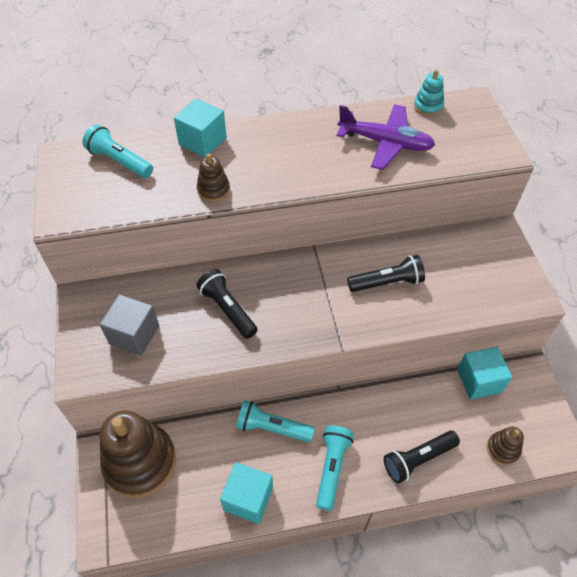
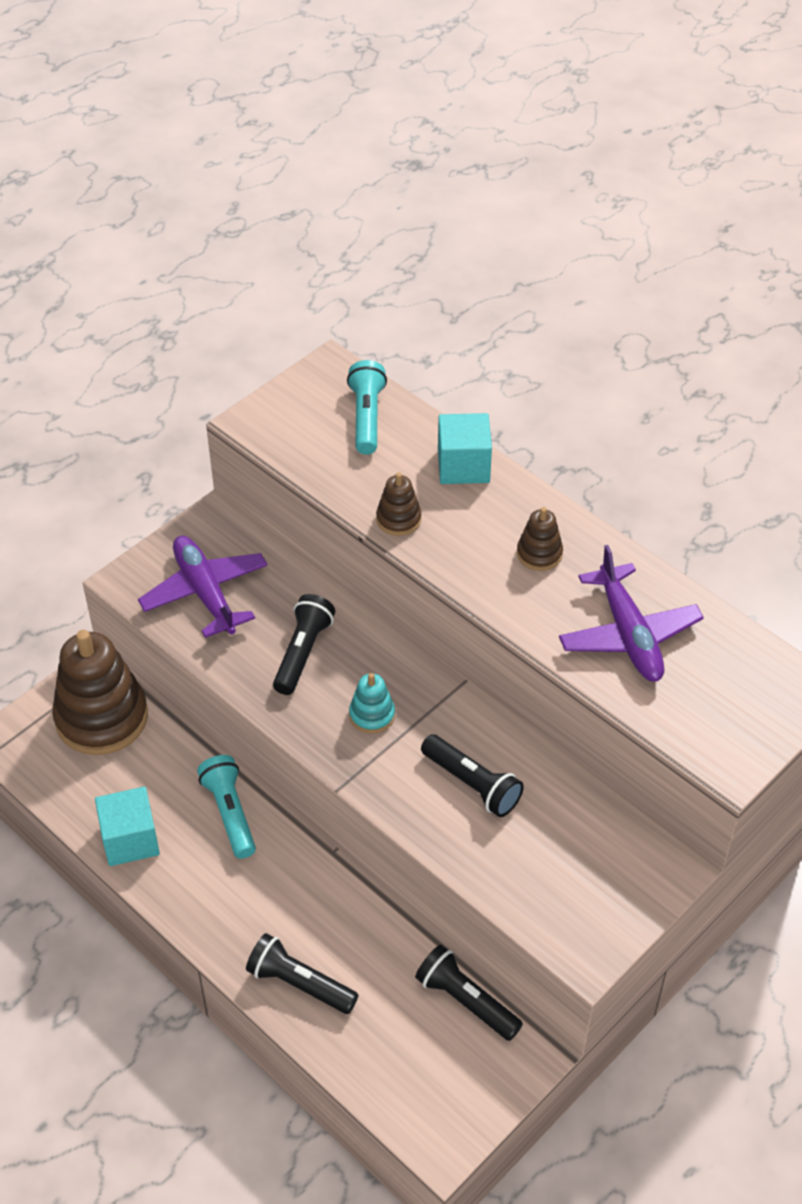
camera: 55 degrees right, 5 degrees down
grey cube [100,294,159,355] -> purple plane [138,536,268,638]
turquoise flashlight [316,426,354,511] -> none
turquoise stacking toy [414,69,444,116] -> turquoise stacking toy moved to [349,673,395,734]
turquoise cube [457,347,512,400] -> black flashlight [415,945,523,1041]
brown stacking toy [487,426,524,465] -> brown stacking toy moved to [517,507,563,571]

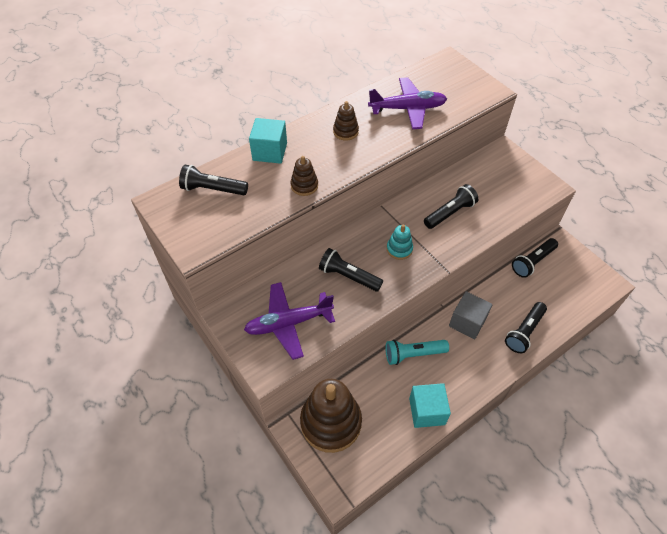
camera: 80 degrees left, 5 degrees up
turquoise flashlight [347,360,387,455] -> black flashlight [179,165,248,195]
none -> grey cube [449,291,493,339]

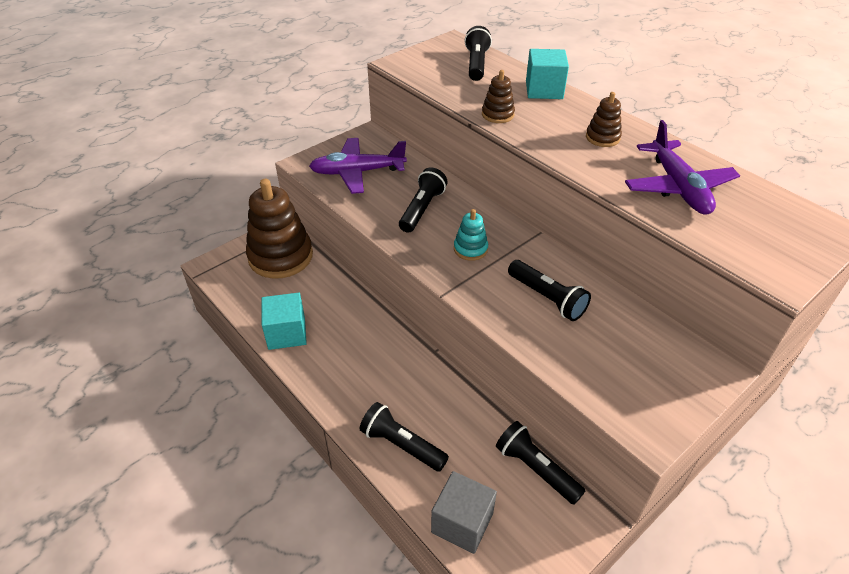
camera: 85 degrees right, 10 degrees down
purple plane [244,282,335,360] -> purple plane turned 75 degrees counterclockwise [309,138,407,194]
turquoise flashlight [385,340,449,365] -> none
grey cube [449,291,493,339] -> grey cube moved to [431,471,497,554]

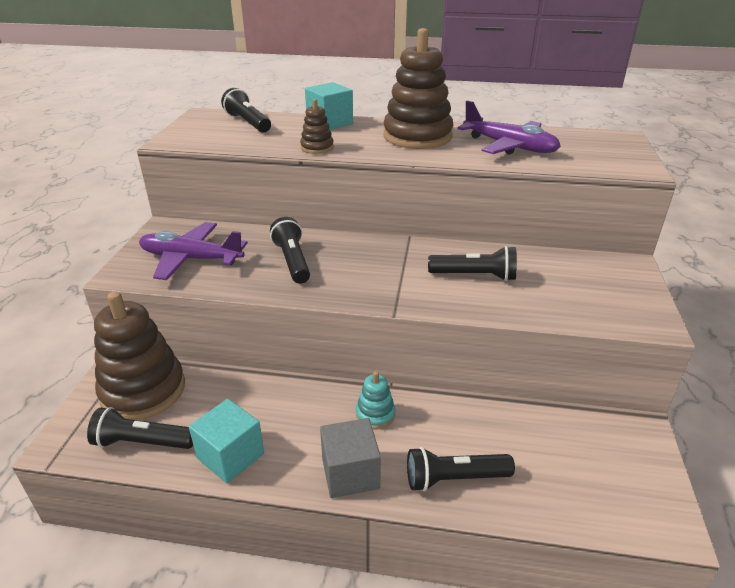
camera: 40 degrees left, 10 degrees down
purple plane [309,138,407,194] -> purple plane turned 60 degrees clockwise [139,222,248,280]
grey cube [431,471,497,554] -> grey cube moved to [320,418,381,498]
turquoise stacking toy [454,209,488,261] -> turquoise stacking toy moved to [356,371,395,429]
black flashlight [496,421,586,505] -> black flashlight moved to [87,407,193,449]
brown stacking toy [586,92,622,147] -> brown stacking toy [383,28,453,149], size x2.17

